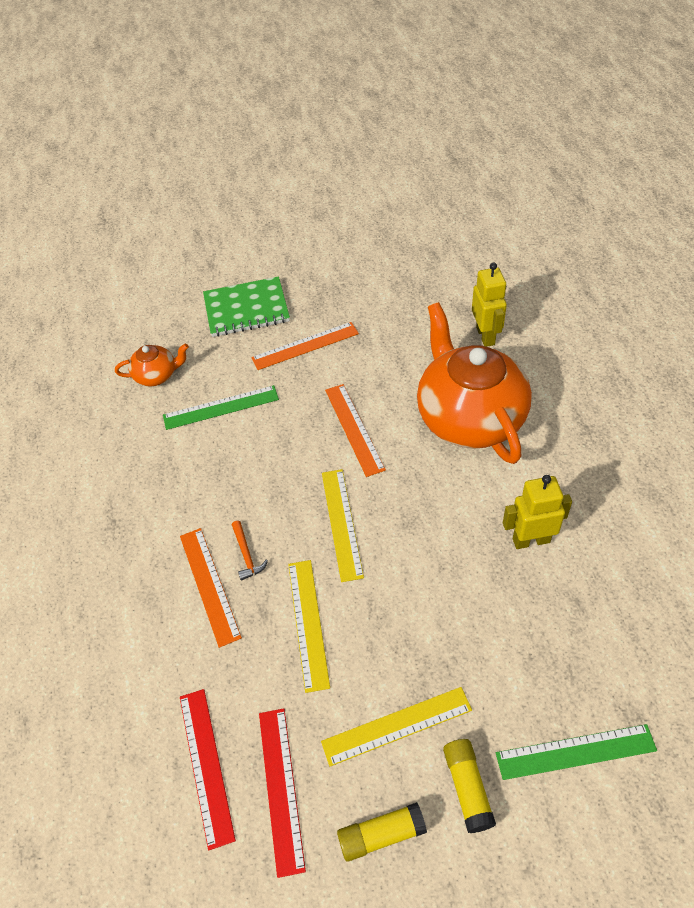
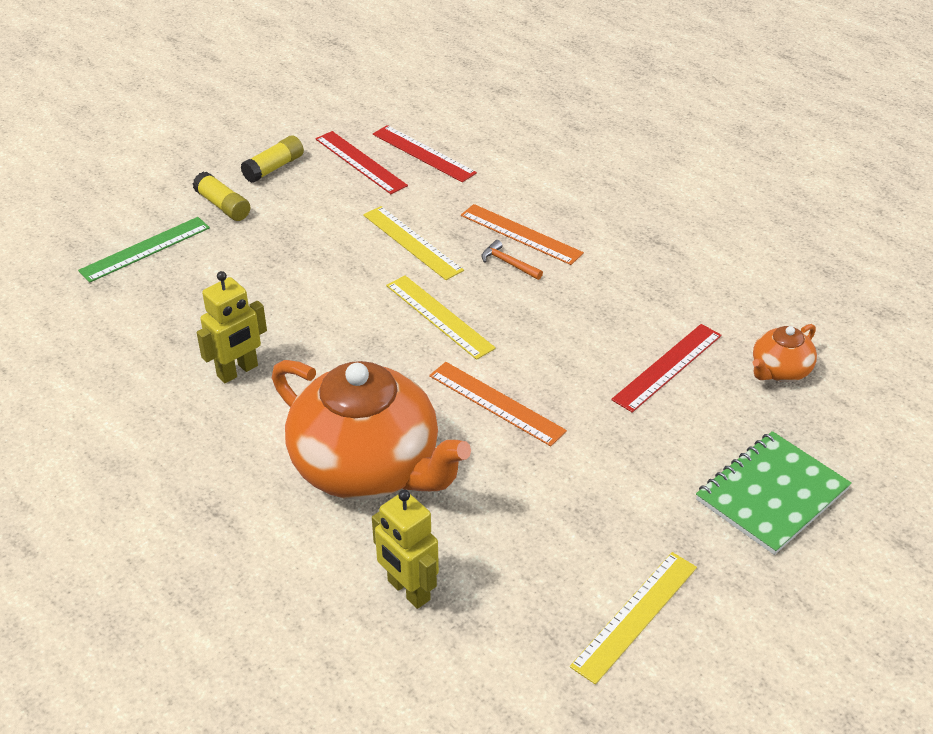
camera: 145 degrees right, 10 degrees down
green ruler [163,385,279,430] -> red ruler [611,324,722,413]
orange ruler [251,322,359,370] -> none
yellow ruler [321,687,472,766] -> yellow ruler moved to [570,552,697,684]

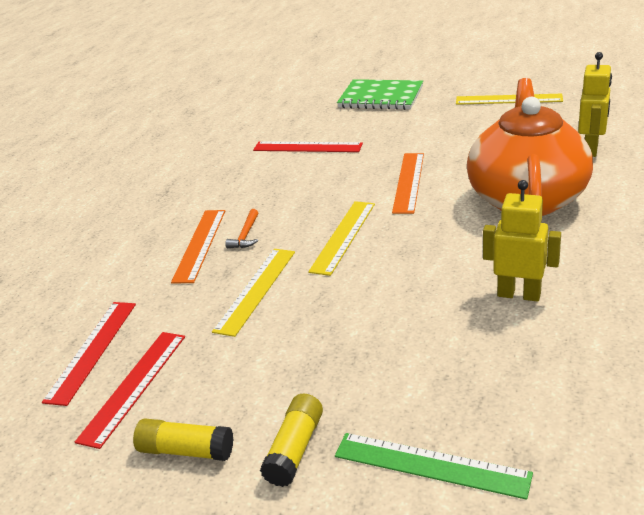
camera: 115 degrees left, 10 degrees down
orange teapot [753,324,817,382] -> none

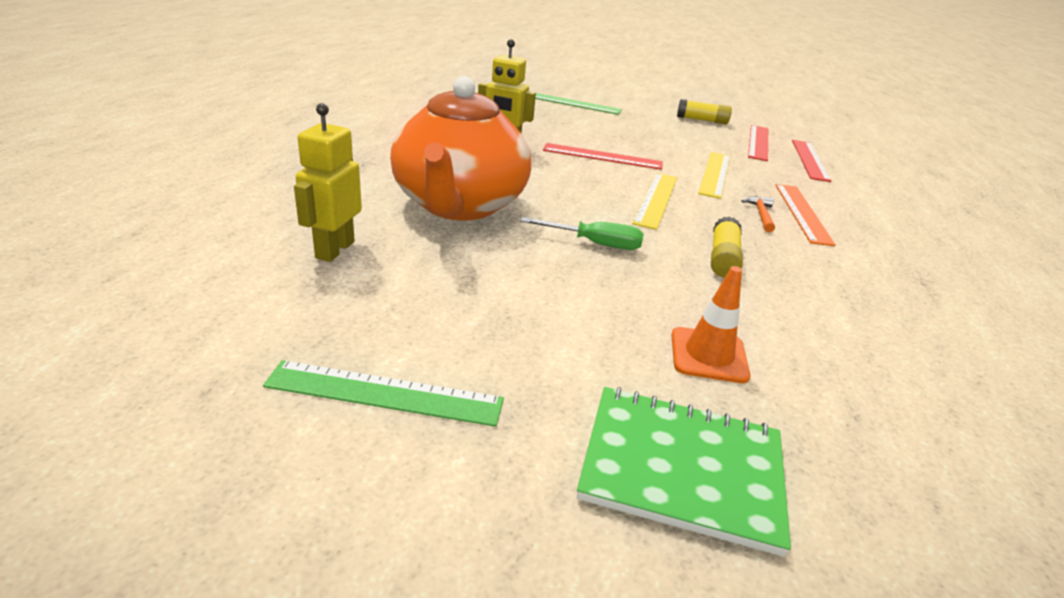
camera: 170 degrees right, 0 degrees up
red ruler [253,141,363,152] -> red ruler moved to [543,143,663,170]
yellow glue stick [260,394,323,487] -> yellow glue stick moved to [711,216,743,277]
orange ruler [392,153,424,214] -> green screwdriver [520,217,644,250]
yellow ruler [456,94,563,105] -> green ruler [263,360,504,427]
none -> orange traffic cone [671,266,750,383]

